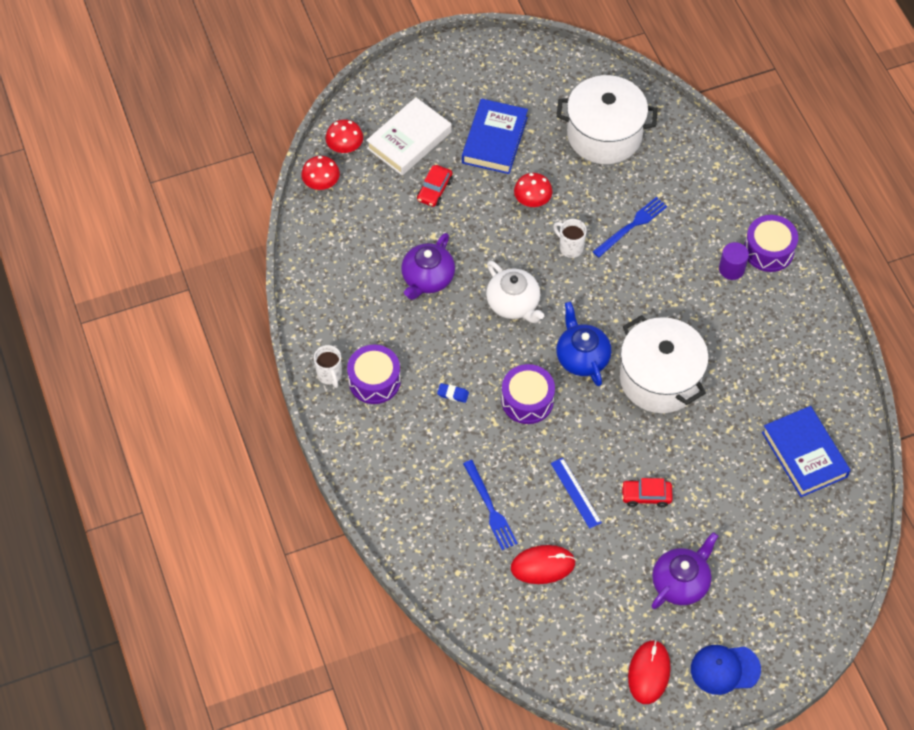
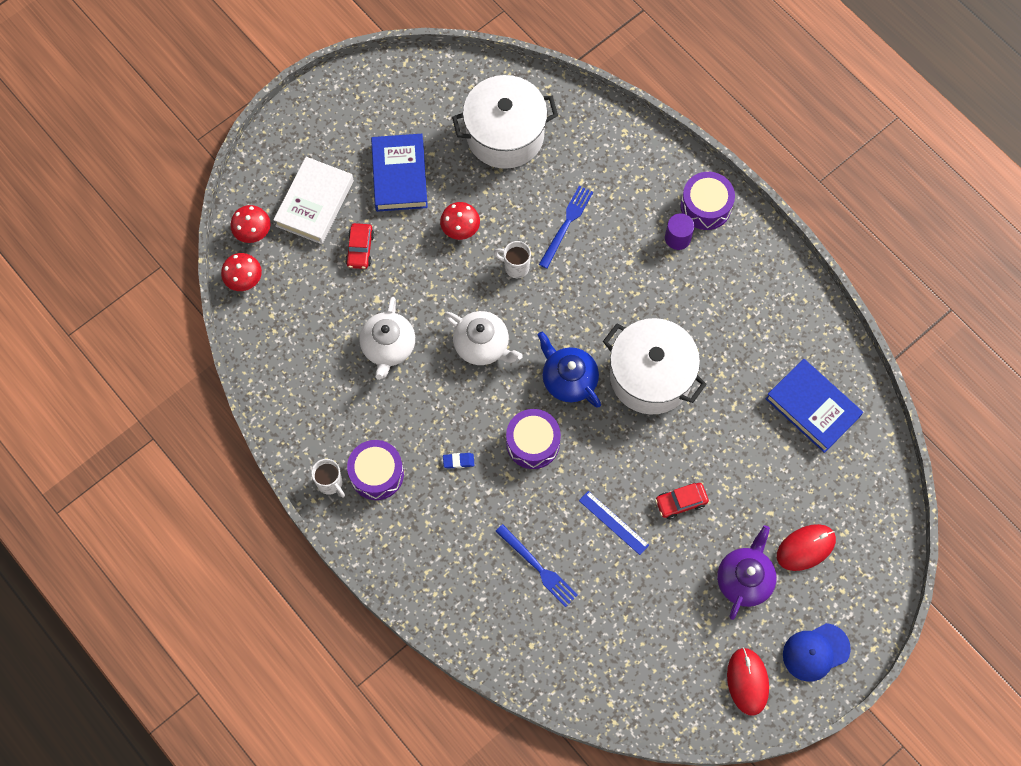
camera: 20 degrees left, 10 degrees up
purple teapot [401,233,455,300] -> white teapot [359,297,415,380]
red mouse [511,545,576,584] -> red mouse moved to [777,524,836,571]

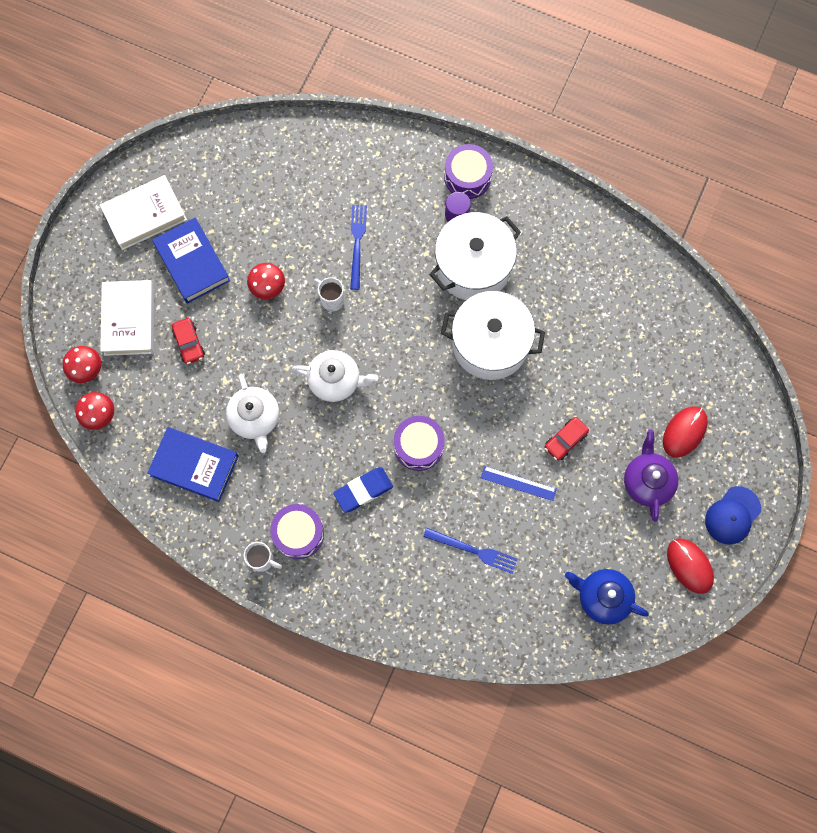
camera: 25 degrees left, 5 degrees up
blue eraser [443,453,475,469] -> blue eraser [333,467,393,513], size x1.96
white pot [452,75,558,169] -> white pot moved to [429,212,521,300]
white mug [494,241,531,278] -> white mug turned 45 degrees clockwise [314,277,344,311]
blue teapot [537,331,601,408] -> blue teapot moved to [565,569,649,625]
blue book [765,359,863,453] -> blue book moved to [147,427,238,502]
none -> white book [100,175,187,250]

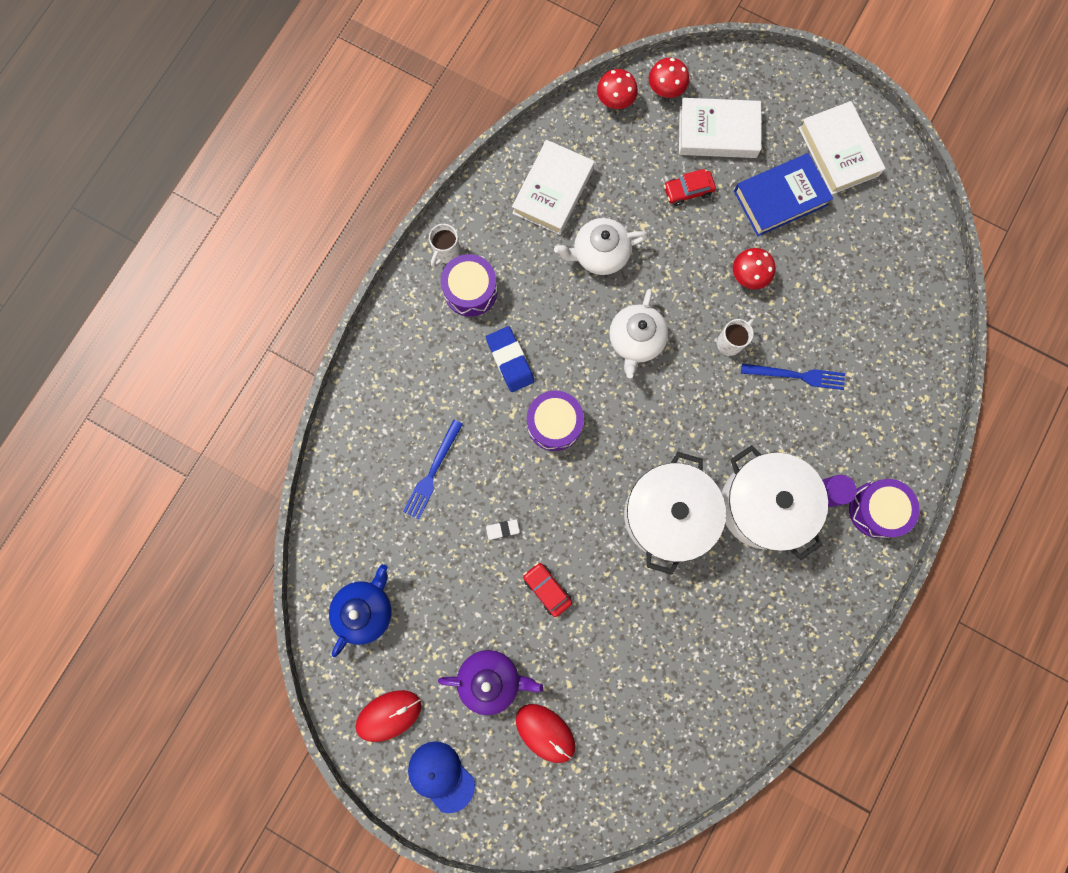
camera: 95 degrees right, 5 degrees up
blue book [147,427,238,502] -> white book [512,140,595,235]
blue ruler [481,466,557,501] -> white eraser [486,519,520,540]

